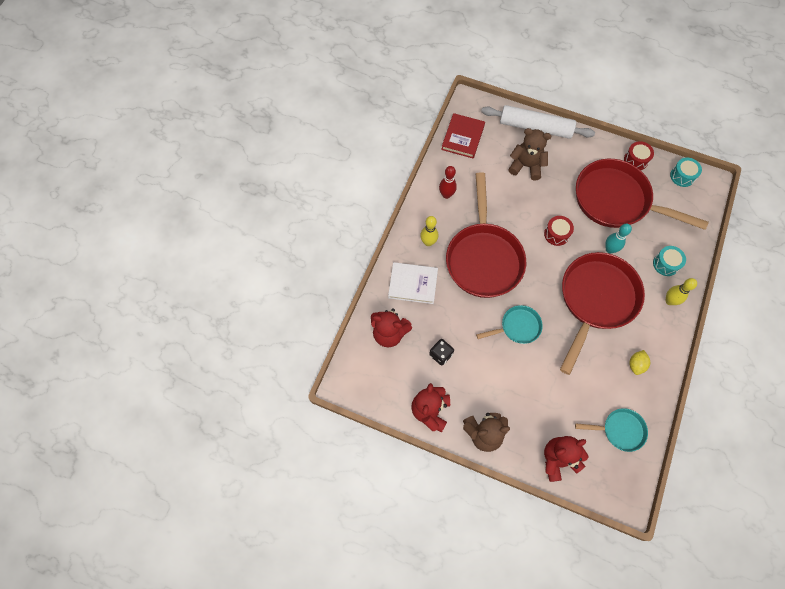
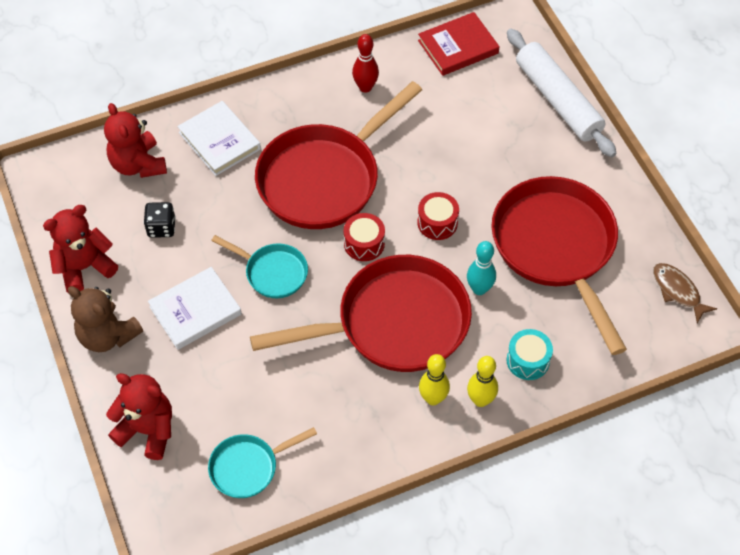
camera: 45 degrees right, 10 degrees down
yellow bowling pin [420,216,438,246] -> yellow bowling pin moved to [419,354,450,405]
brown teddy bear [508,128,551,180] -> none
turquoise pan [575,408,648,452] -> turquoise pan turned 105 degrees clockwise [208,427,317,498]
red drum [624,141,654,170] -> red drum moved to [344,213,385,261]
yellow lemon [629,350,650,375] -> none
turquoise drum [670,158,702,187] -> brown fish [653,263,717,323]
none -> white book [148,267,242,350]

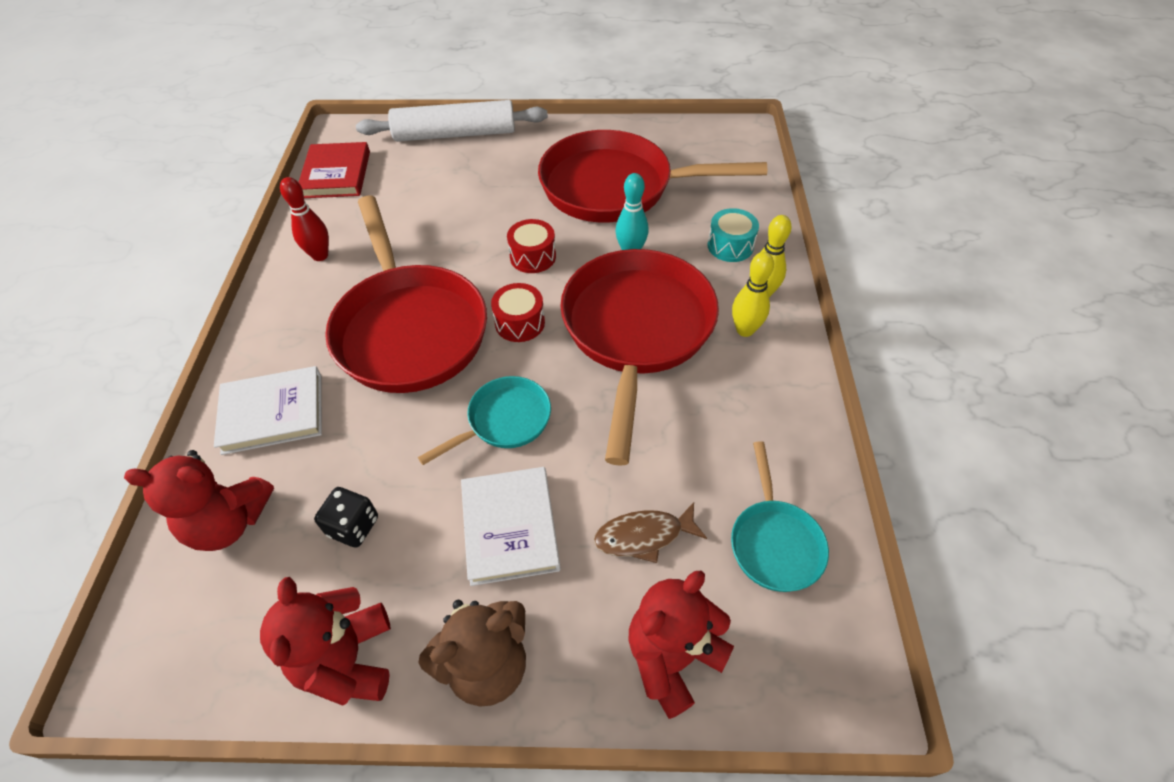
camera: 65 degrees left, 5 degrees down
brown fish [653,263,717,323] -> brown fish moved to [594,502,707,563]

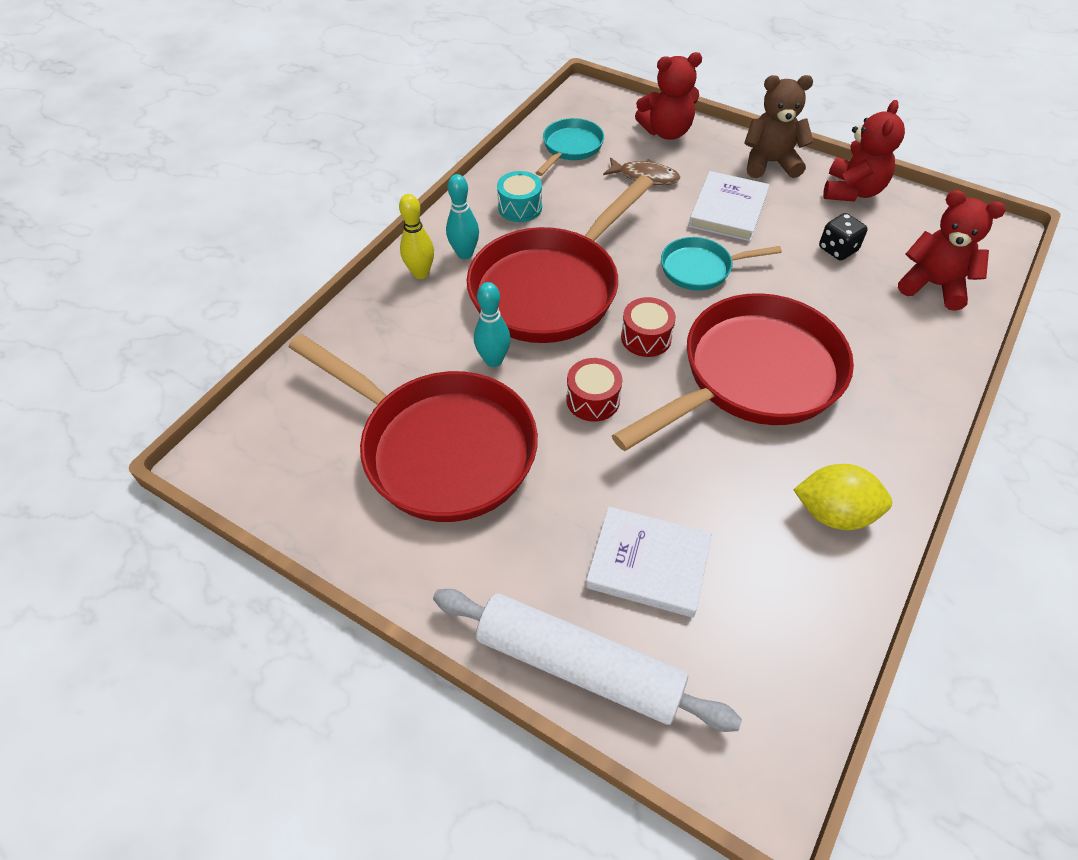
camera: 150 degrees left, 0 degrees up
white book [214,366,322,455] -> white book moved to [586,507,712,617]
red bowling pin [280,177,329,261] -> yellow lemon [794,464,892,530]
red book [298,142,370,198] -> none
red pan [325,195,487,393] -> red pan turned 45 degrees clockwise [612,293,854,451]
turquoise drum [708,208,759,262] -> turquoise drum moved to [497,171,542,222]
yellow bowling pin [732,252,774,337] -> turquoise bowling pin [446,174,479,259]

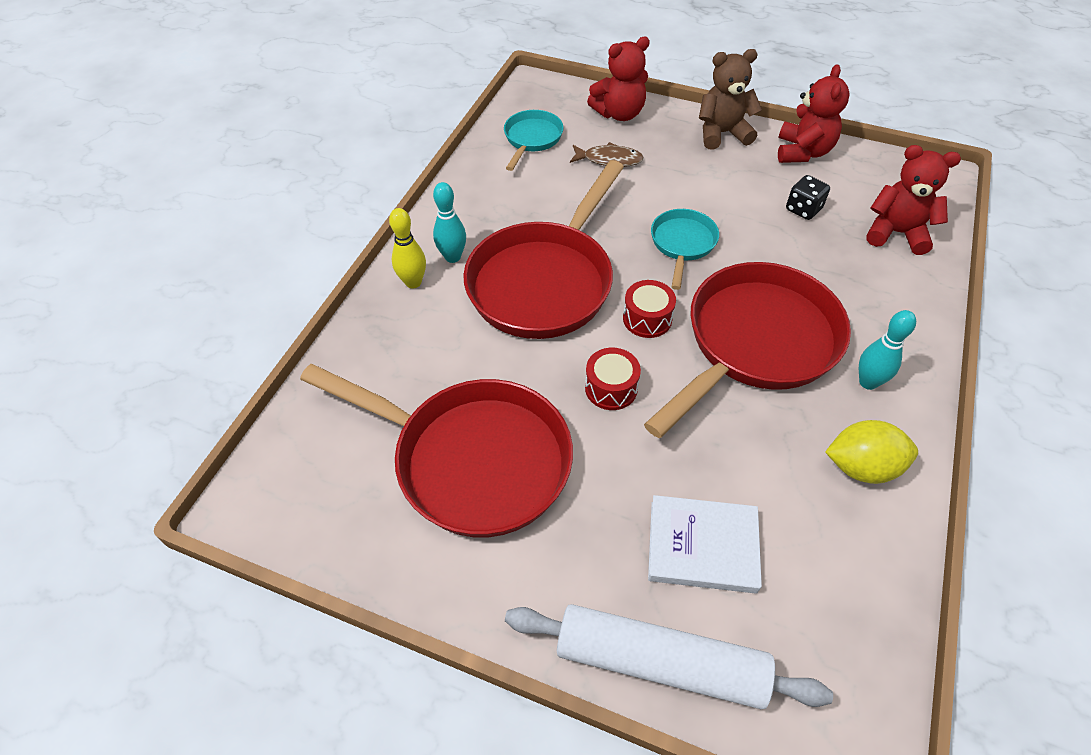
camera: 10 degrees left, 0 degrees up
turquoise bowling pin [474,282,511,367] -> turquoise bowling pin moved to [859,310,916,390]
turquoise drum [497,171,542,222] -> none
turquoise pan [661,237,782,291] -> turquoise pan turned 120 degrees clockwise [651,209,719,290]
white book [689,171,770,241] -> none

